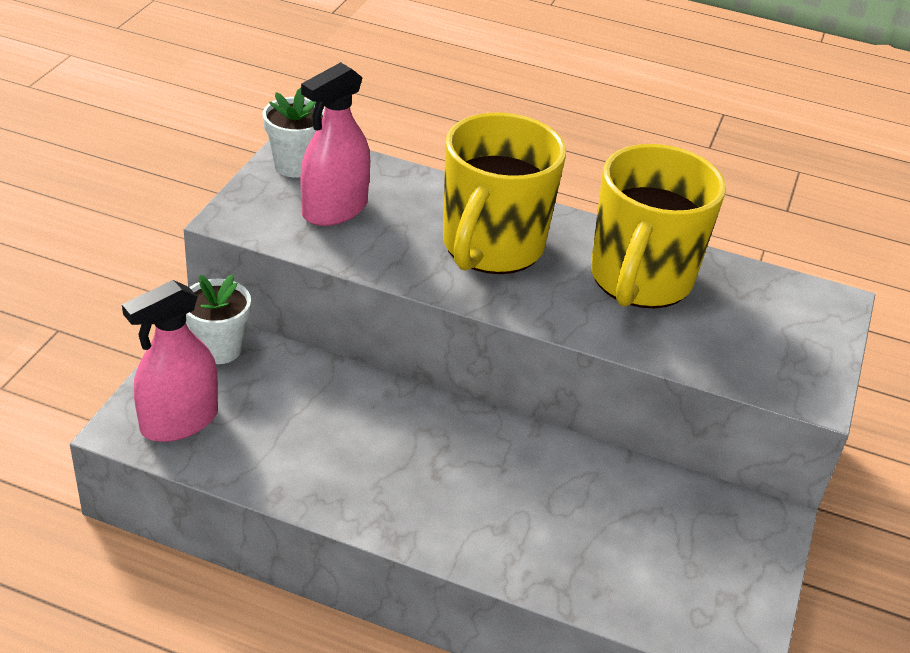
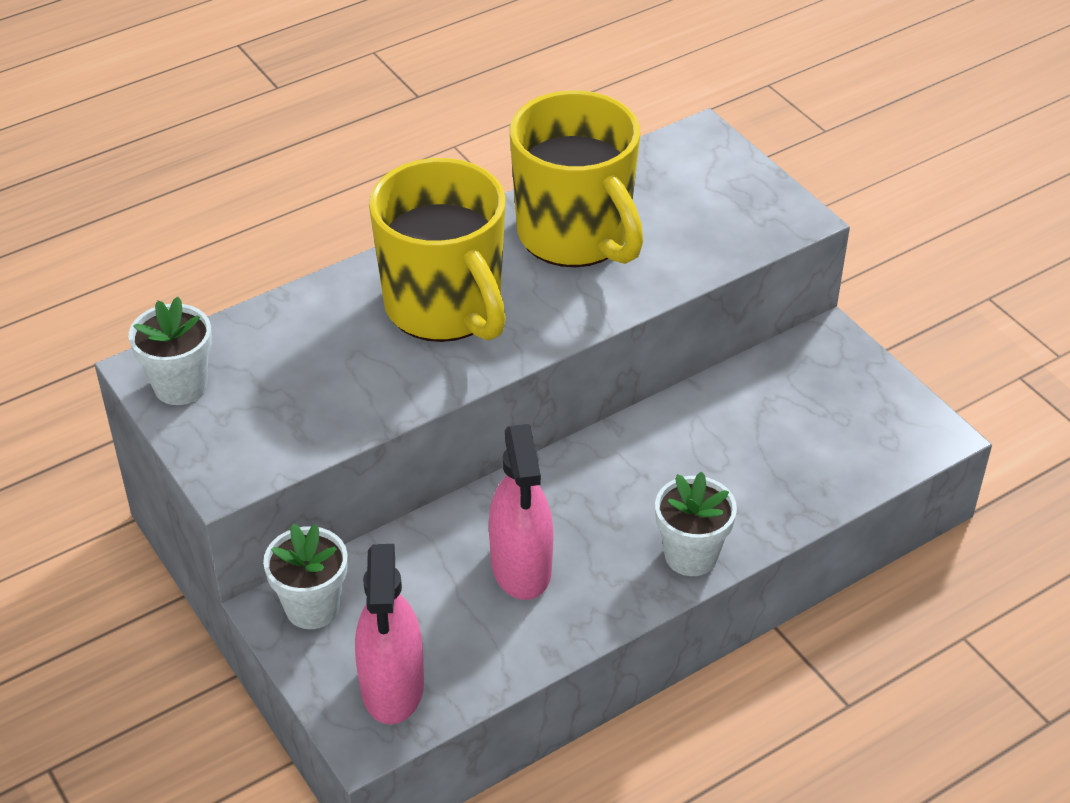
camera: 50 degrees left, 5 degrees up
pink spray bottle [301,62,370,226] -> pink spray bottle moved to [489,424,554,600]
none -> white flower pot [655,472,737,576]

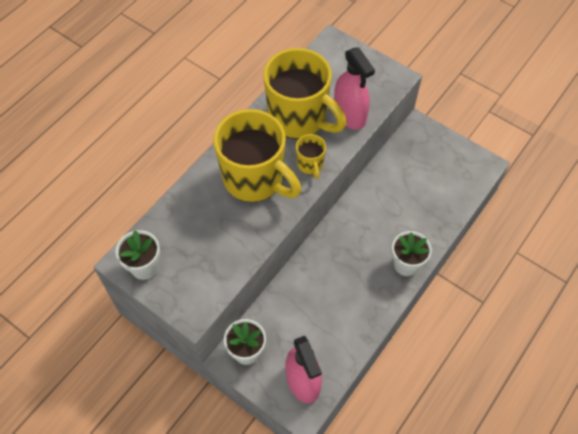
camera: 20 degrees left, 15 degrees up
pink spray bottle [489,424,554,600] -> pink spray bottle moved to [334,47,375,130]
none -> yellow mug [296,134,326,179]

